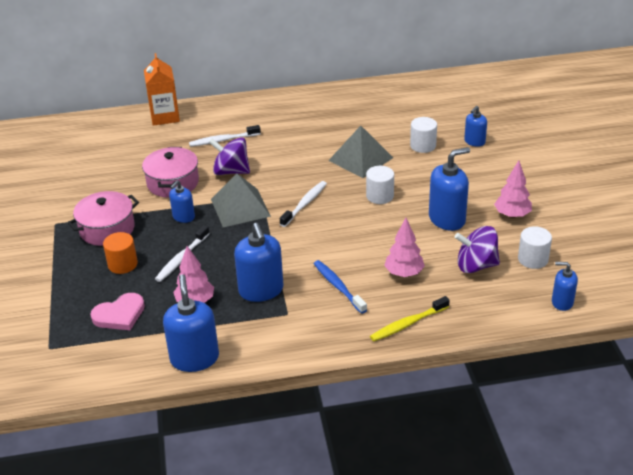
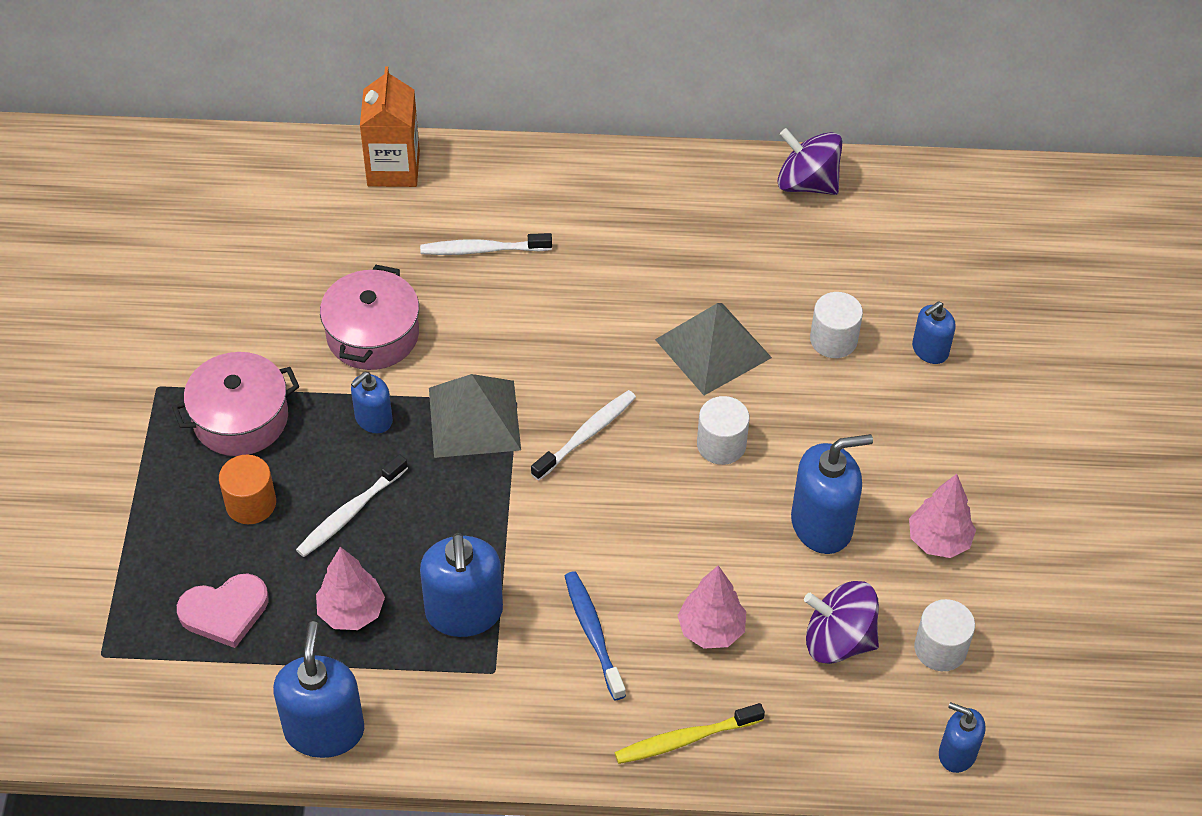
camera: 10 degrees right, 15 degrees up
purple spinning top [209,137,250,175] -> purple spinning top moved to [777,128,842,195]

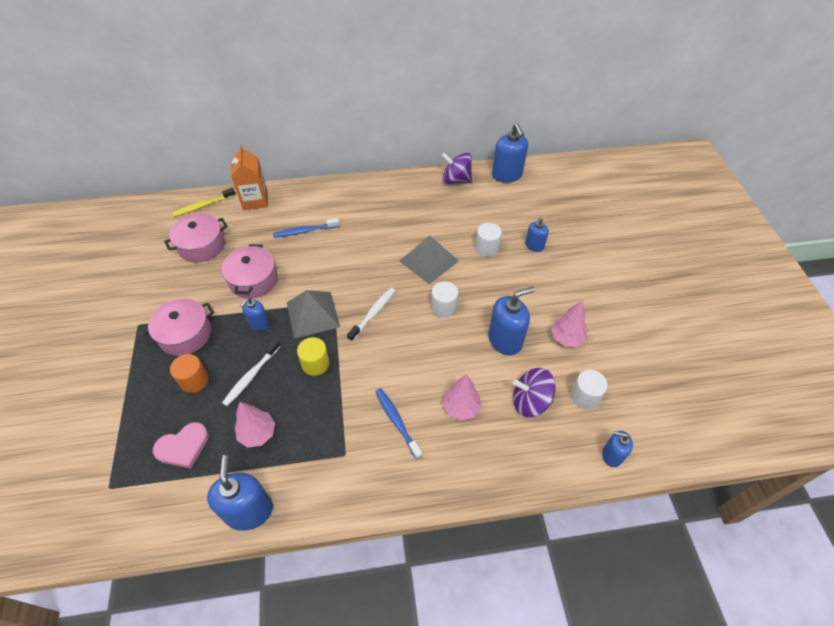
camera: 10 degrees left, 0 degrees up
white toothbrush [420,233,552,255] -> blue toothbrush [273,218,340,238]
blue soap dispenser [420,533,503,637] -> blue soap dispenser moved to [492,123,528,183]
yellow toothbrush [614,703,765,764] -> yellow toothbrush moved to [172,188,236,217]
none -> pink pot [164,213,227,263]
none -> yellow cylinder [297,337,330,376]

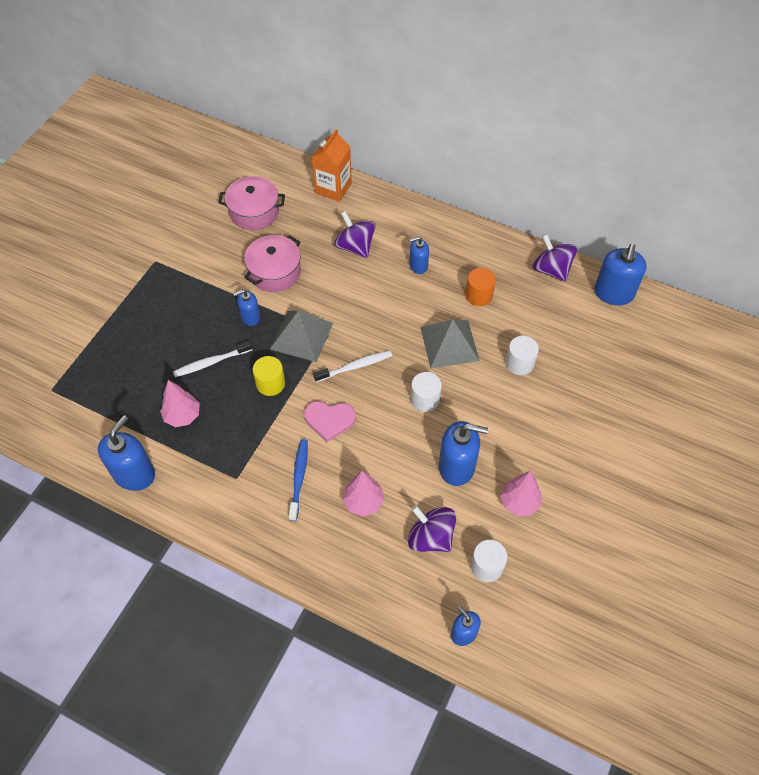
camera: 35 degrees right, 5 degrees up
pink pot [142,298,214,356] -> none
pink heart [153,422,209,468] -> pink heart moved to [304,401,356,442]
orange cylinder [170,354,209,393] -> orange cylinder moved to [465,268,496,306]
yellow toothbrush [172,188,236,217] -> none
blue toothbrush [273,218,340,238] -> purple spinning top [334,211,376,258]
blue soap dispenser [525,218,549,252] -> blue soap dispenser moved to [409,237,429,274]

